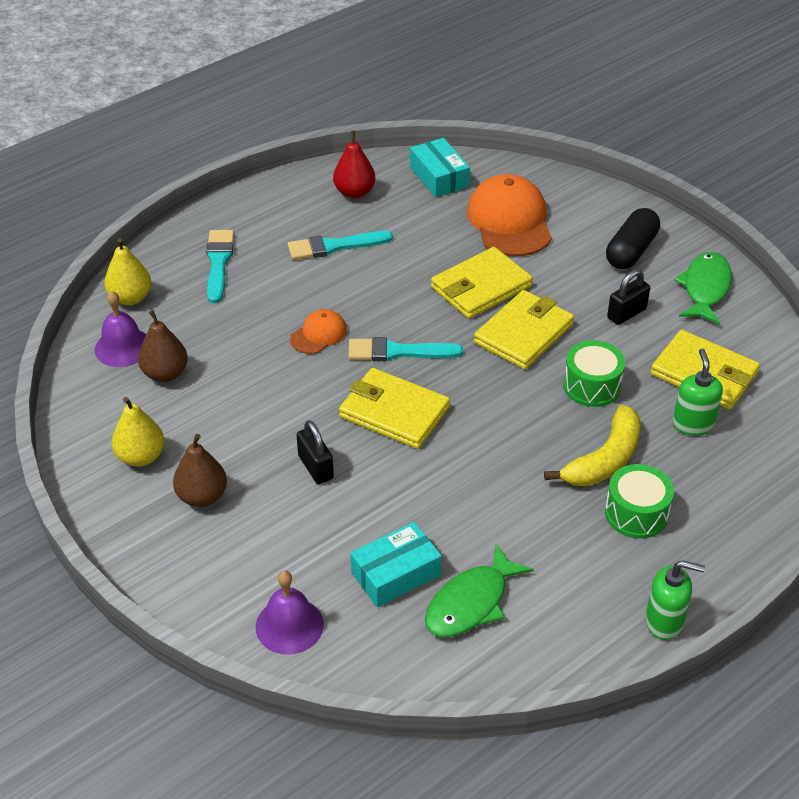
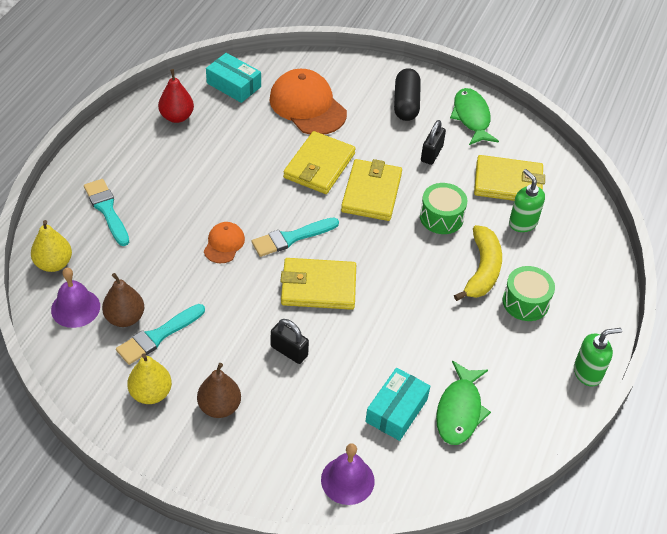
camera: 30 degrees left, 5 degrees up
turquoise brush [288,231,393,260] -> turquoise brush moved to [116,304,205,365]

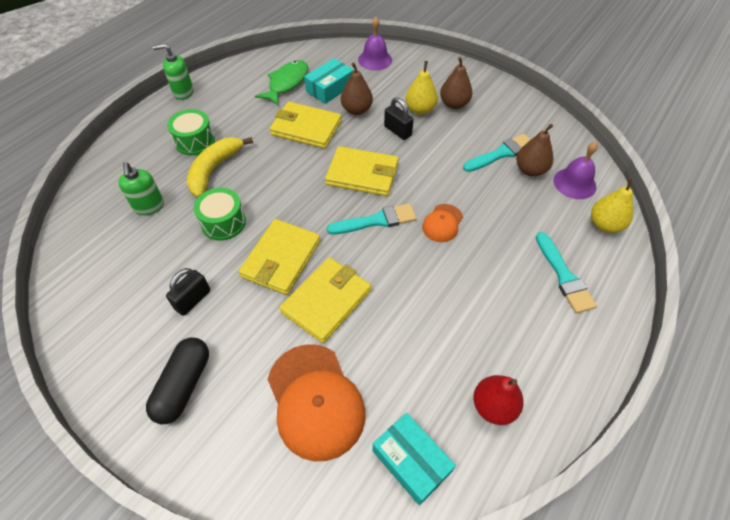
camera: 165 degrees left, 5 degrees up
yellow pear [127,354,172,404] -> yellow pear moved to [406,61,438,115]
green fish [450,88,499,145] -> none
yellow wallet [474,155,545,201] -> yellow wallet moved to [270,102,342,149]
none -> brown pear [341,62,373,115]

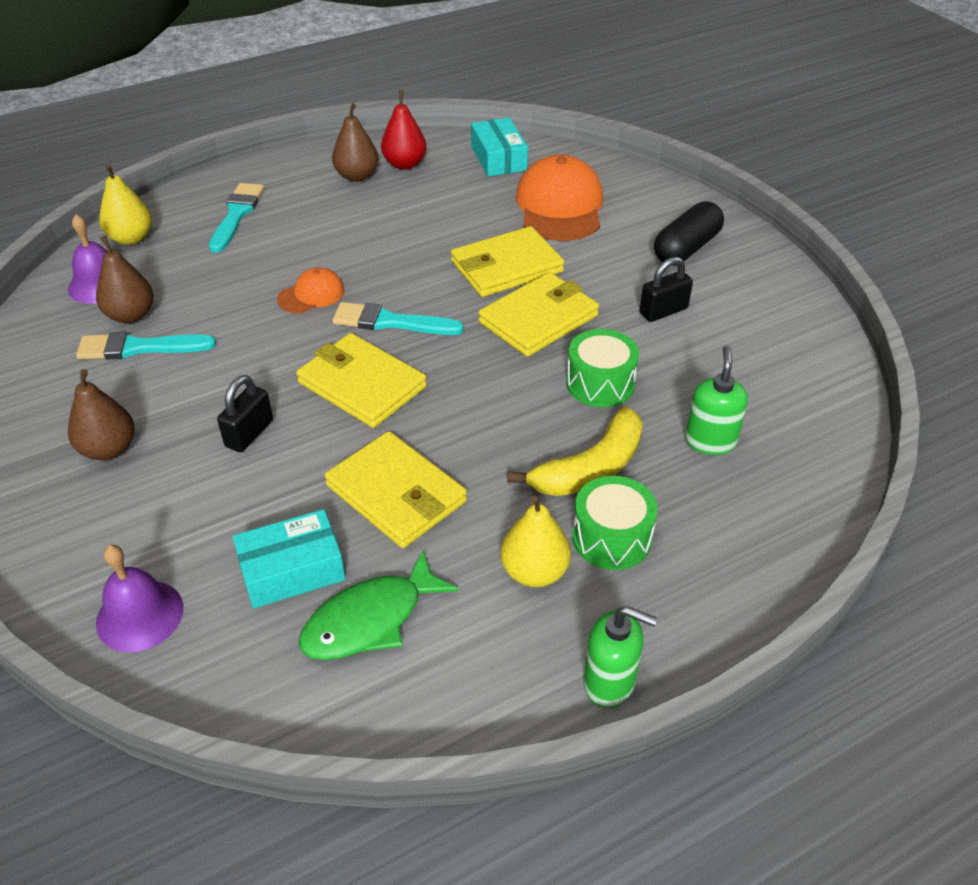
camera: 155 degrees left, 10 degrees down
brown pear [341,62,373,115] -> brown pear moved to [332,103,379,182]
black padlock [384,97,414,140] -> black padlock turned 45 degrees clockwise [217,375,273,452]
yellow pear [406,61,438,115] -> yellow pear moved to [500,495,571,587]

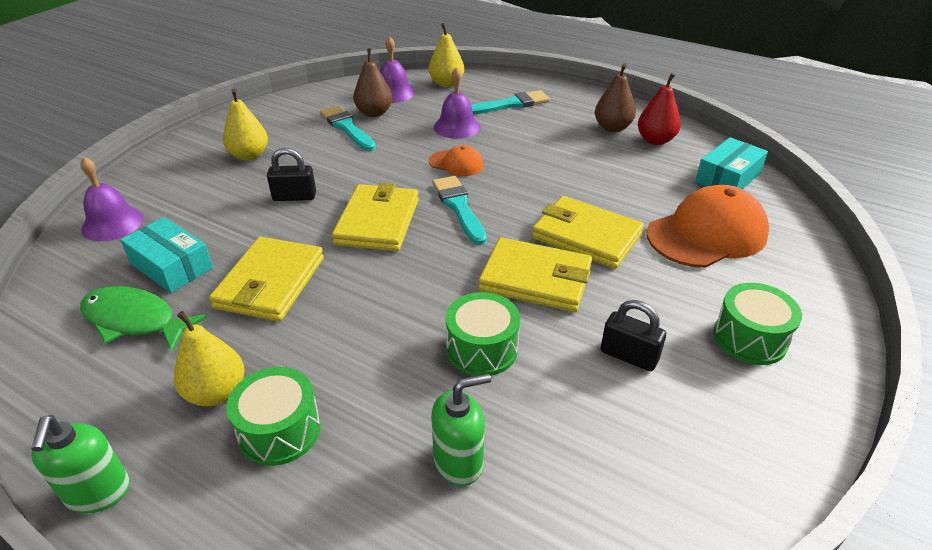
camera: 60 degrees right, 5 degrees down
brown pear [68,369,135,461] -> yellow pear [223,89,268,161]
yellow banana [507,406,643,496] -> none
black capsule [654,201,724,265] -> green drum [713,283,802,365]
none -> purple bell [434,67,480,139]

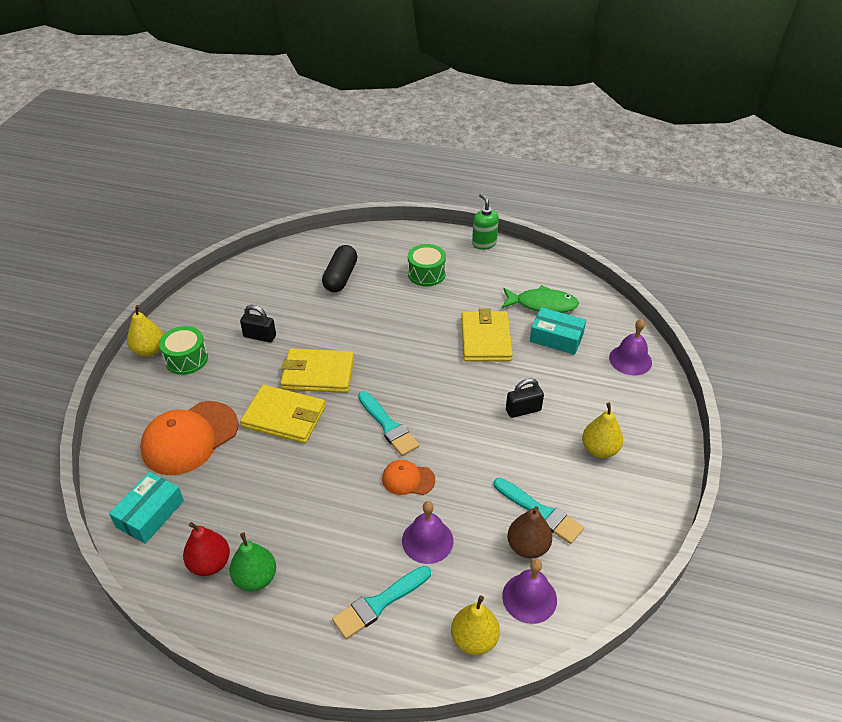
camera: 165 degrees right, 5 degrees up
yellow pear [174,311,245,406] -> yellow pear moved to [127,305,164,357]
yellow wallet [332,182,419,251] -> none
green soap dispenser [431,373,491,486] -> black capsule [322,245,358,292]
green drum [446,292,520,376] -> none
brown pear [595,63,636,132] -> green pear [229,532,276,591]

